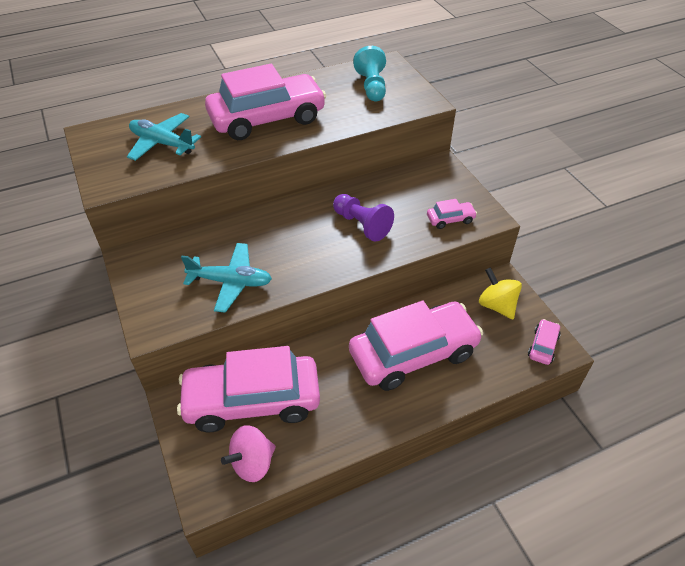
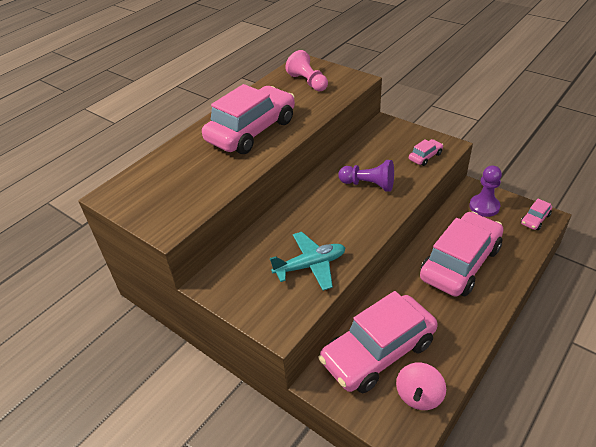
camera: 25 degrees left, 5 degrees down
turquoise plane [127,113,201,161] -> none
turquoise pawn [353,46,386,101] -> pink pawn [285,50,328,91]
yellow spinning top [479,267,522,319] -> purple pawn [469,165,502,217]
pink car [528,319,561,365] -> pink car turned 135 degrees counterclockwise [521,199,552,230]

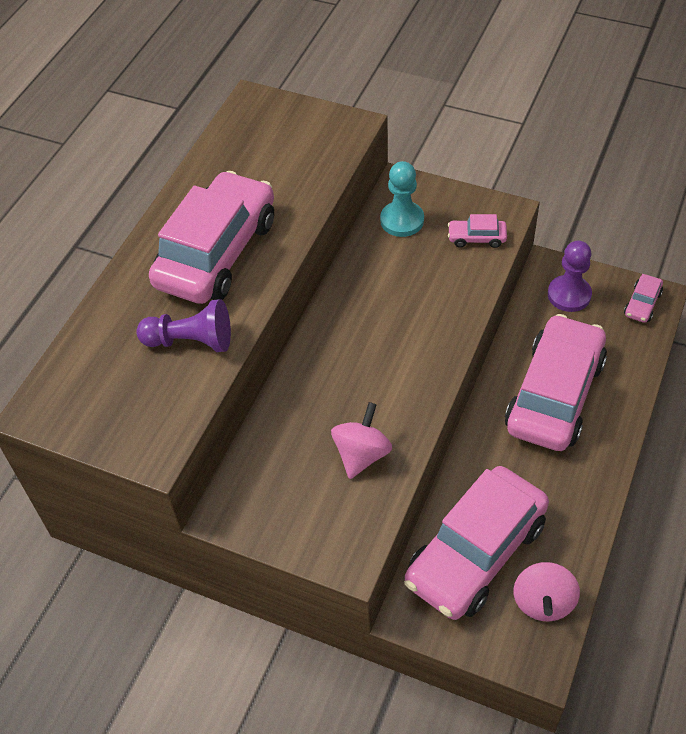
camera: 15 degrees left, 10 degrees up
turquoise plane [270,232,345,291] -> pink spinning top [331,402,392,479]
pink pawn [285,50,328,91] -> none
purple pawn [338,160,394,192] -> purple pawn moved to [136,299,231,352]
pink car [409,139,443,166] -> pink car turned 120 degrees counterclockwise [448,214,507,248]
none -> turquoise pawn [380,161,424,237]

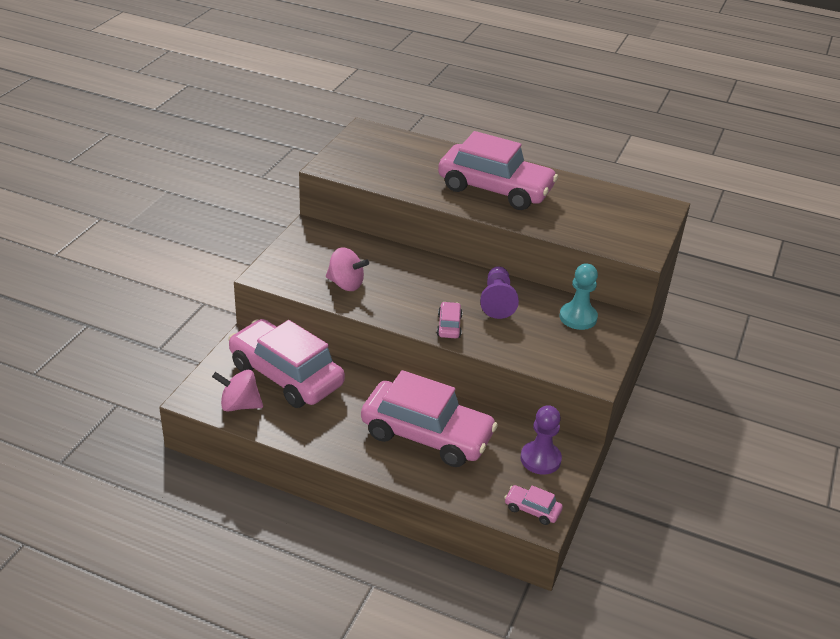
camera: 85 degrees right, 15 degrees down
purple pawn [136,299,231,352] -> purple pawn moved to [480,266,519,319]
pink car [448,214,507,248] -> pink car moved to [437,302,463,338]

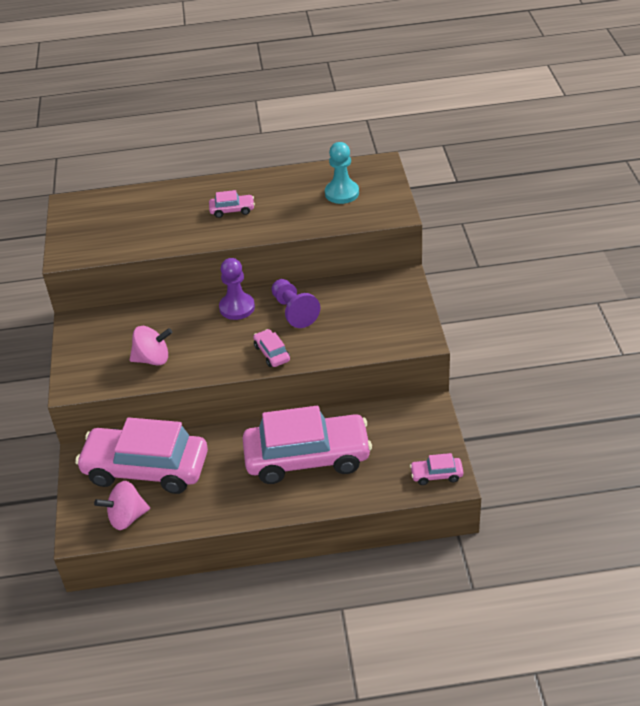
camera: 25 degrees left, 5 degrees up
pink car [438,131,558,210] -> pink car [209,190,255,218], size x0.40
purple pawn [520,405,562,475] -> purple pawn moved to [219,258,255,320]
turquoise pawn [559,263,598,330] -> turquoise pawn moved to [325,142,359,204]

